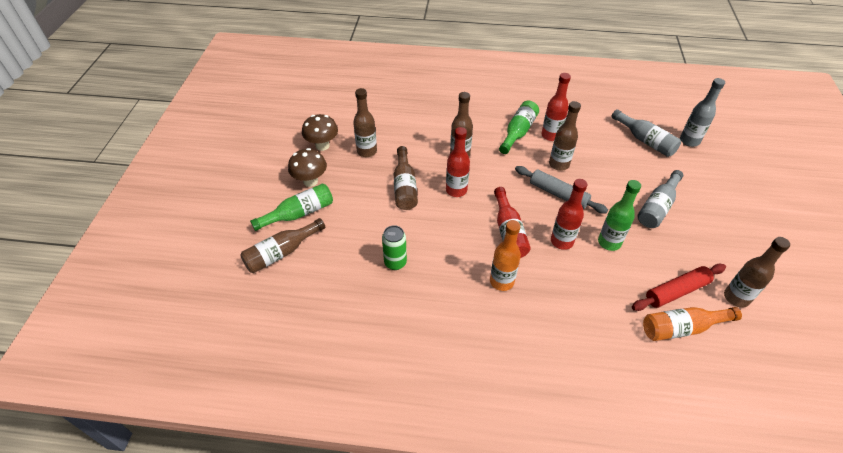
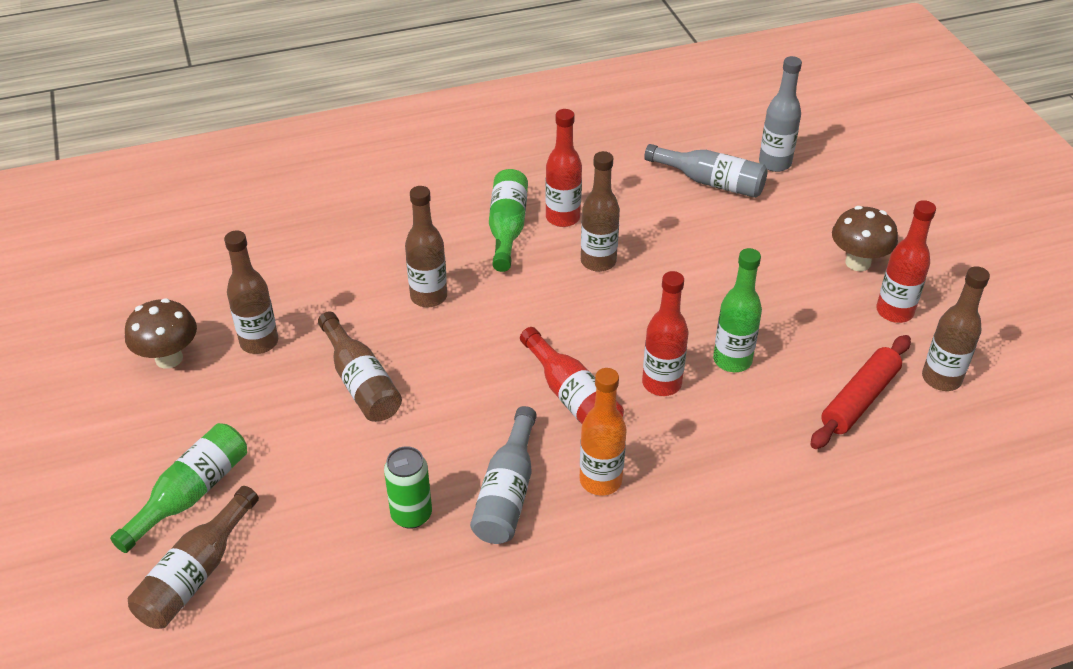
camera: 25 degrees left, 5 degrees down
brown mushroom [288,148,327,187] -> brown mushroom moved to [832,206,898,271]
red bottle [446,127,470,197] -> red bottle moved to [876,200,936,323]
grey rolling pin [515,166,608,213] -> none
grey bottle [637,170,683,228] -> grey bottle moved to [470,406,537,544]
orange bottle [643,307,742,341] -> none

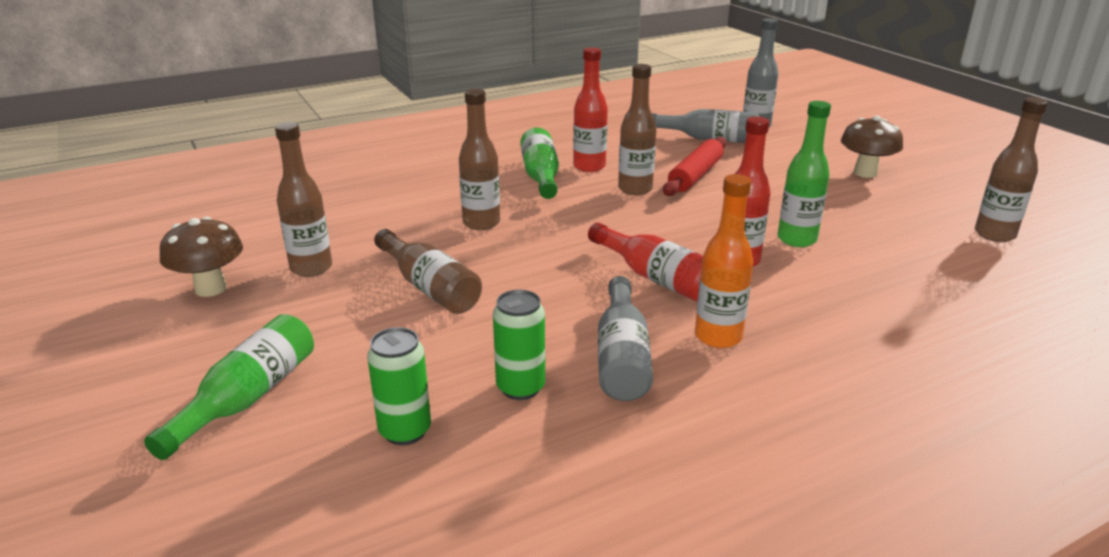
camera: 10 degrees left, 15 degrees down
brown bottle [128,486,259,629] -> none
red rolling pin [811,335,911,449] -> red rolling pin moved to [663,137,727,196]
red bottle [876,200,936,323] -> none
none -> green can [367,327,431,445]

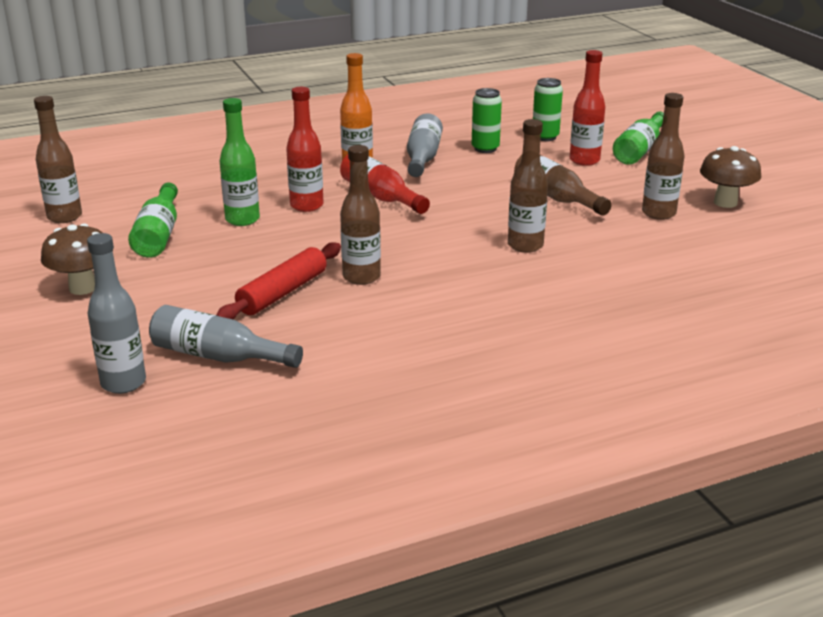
camera: 175 degrees left, 0 degrees up
green bottle [520,127,559,199] -> green bottle moved to [128,183,178,258]
red bottle [573,47,608,172] -> red bottle moved to [570,50,605,166]

